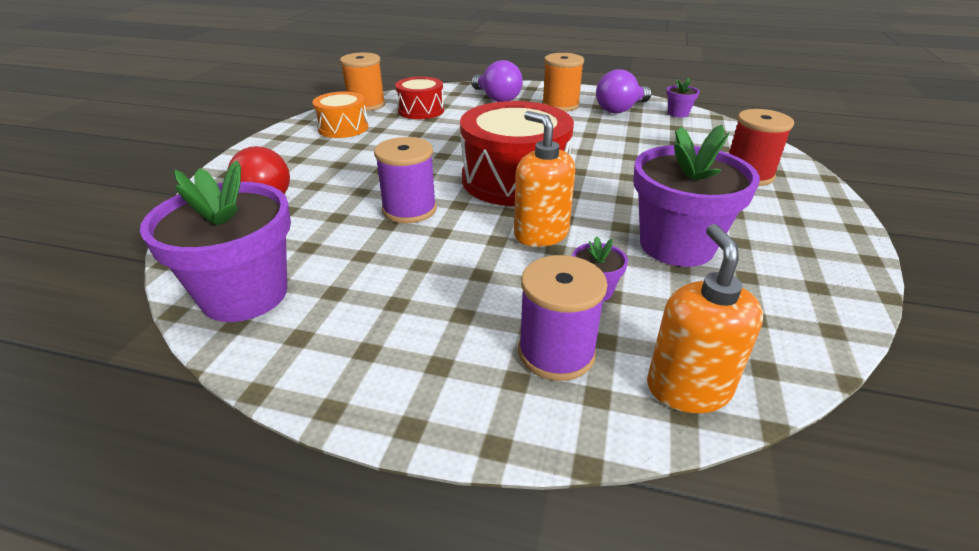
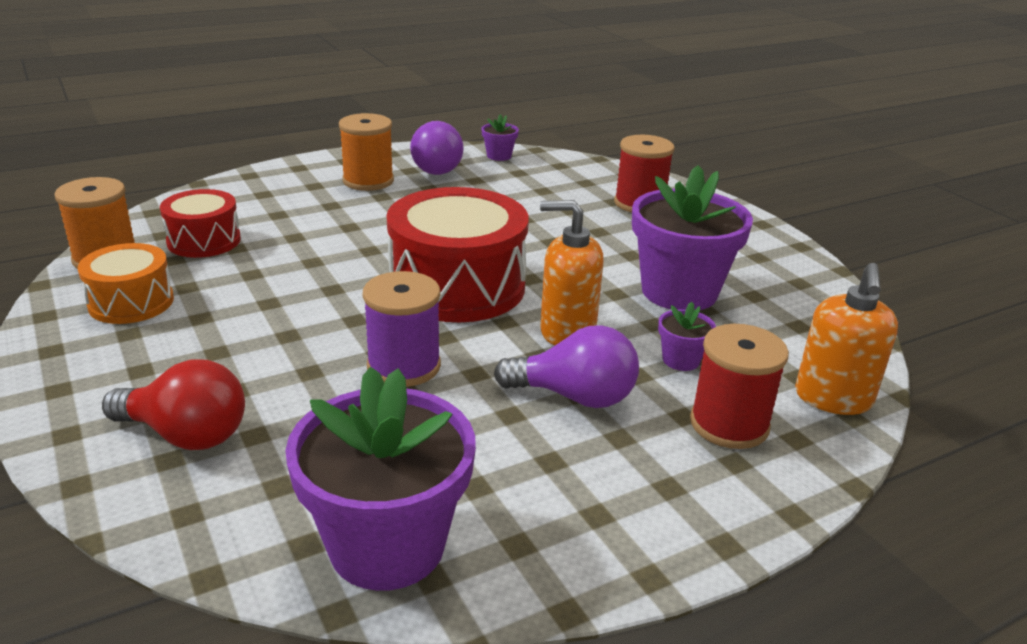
camera: 45 degrees left, 5 degrees down
purple light bulb [471,60,523,102] -> purple light bulb moved to [494,325,639,408]
purple spool [518,255,608,381] -> red spool [690,324,789,449]
orange soap dispenser [647,224,763,413] -> orange soap dispenser turned 120 degrees counterclockwise [795,263,898,415]

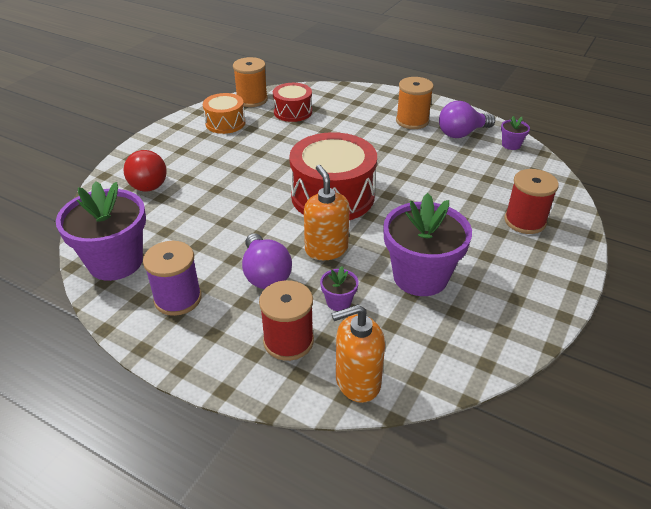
camera: 60 degrees right, 10 degrees up
purple spool [363,271,441,387] -> purple spool moved to [143,241,202,316]

